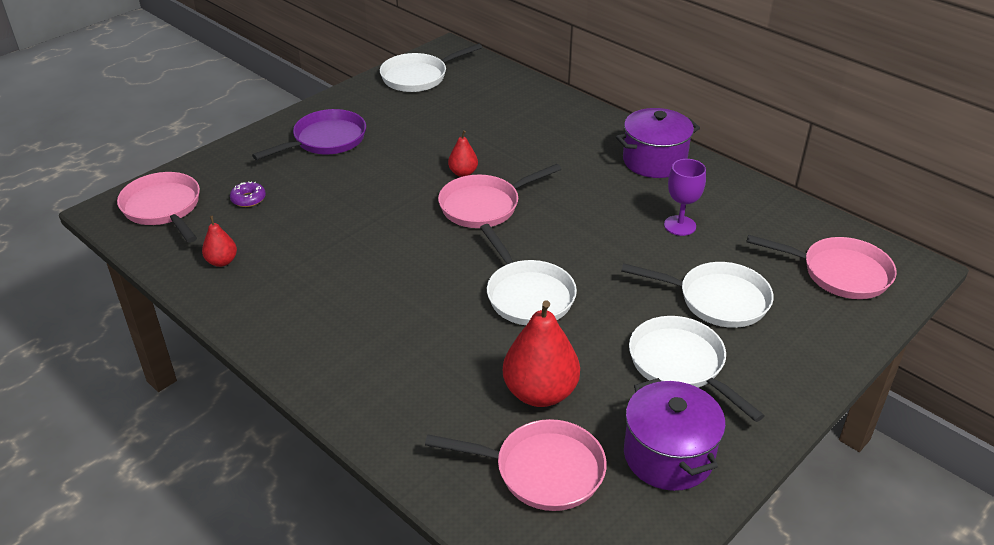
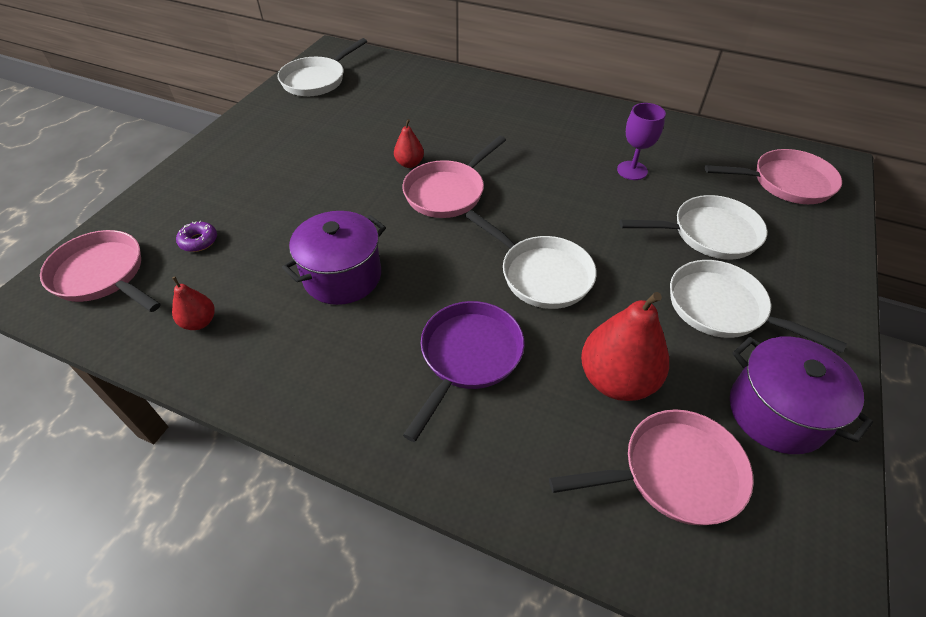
camera: 20 degrees left, 10 degrees up
purple pan [252,109,366,160] -> purple pan moved to [403,301,525,442]
purple pot [616,108,700,178] -> purple pot moved to [282,211,386,305]

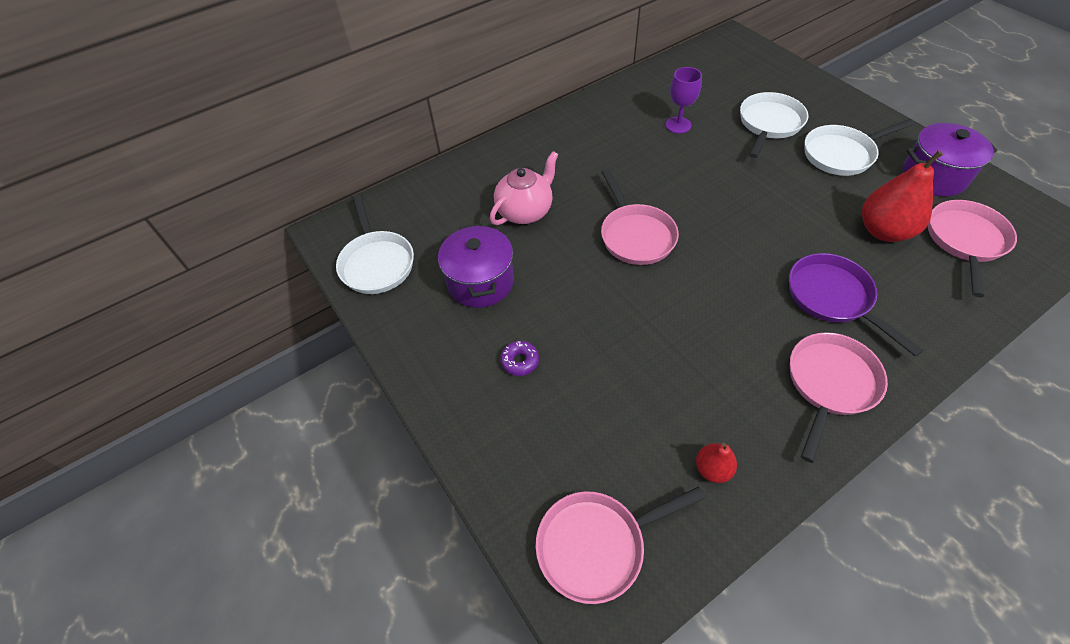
camera: 55 degrees left, 5 degrees up
purple donut [176,221,217,252] -> purple donut moved to [500,341,539,376]
purple pot [282,211,386,305] -> purple pot moved to [438,224,514,308]
red pear [394,119,424,168] -> none
white pan [465,210,597,309] -> none
pink pan [705,149,842,204] -> pink pan moved to [790,332,888,463]
none -> pink teapot [490,151,559,225]

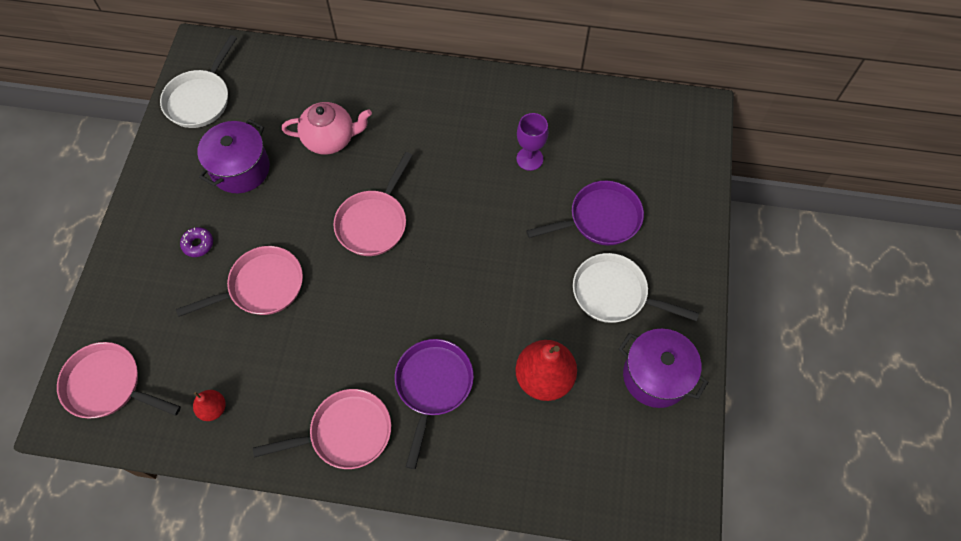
camera: 40 degrees right, 10 degrees up
white pan [740,92,808,158] -> purple pan [526,181,644,246]
pink pan [928,200,1017,297] -> pink pan moved to [176,246,303,317]

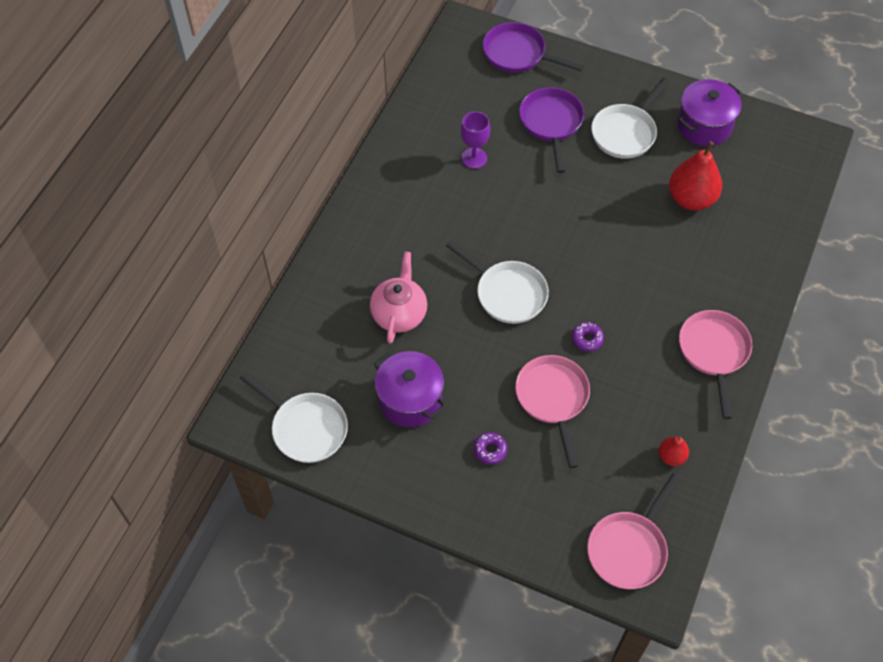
camera: 75 degrees left, 5 degrees down
pink pan [333,152,413,256] -> white pan [446,240,549,324]
purple pan [395,339,474,469] -> purple pan moved to [483,22,584,73]
none -> purple donut [572,322,604,351]

